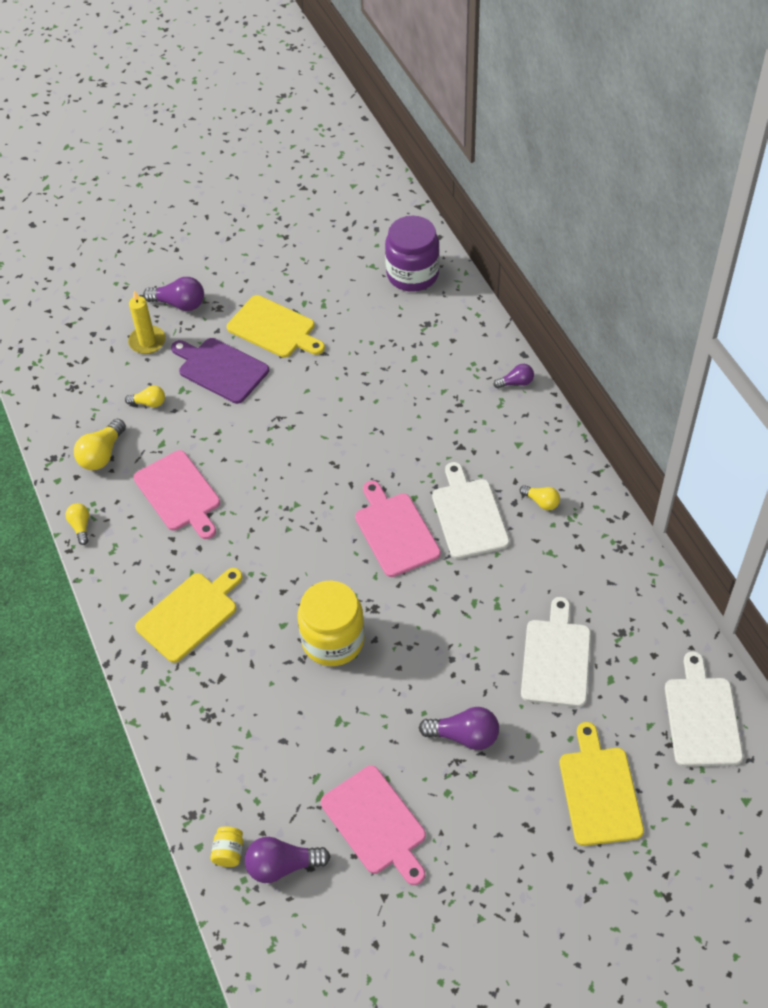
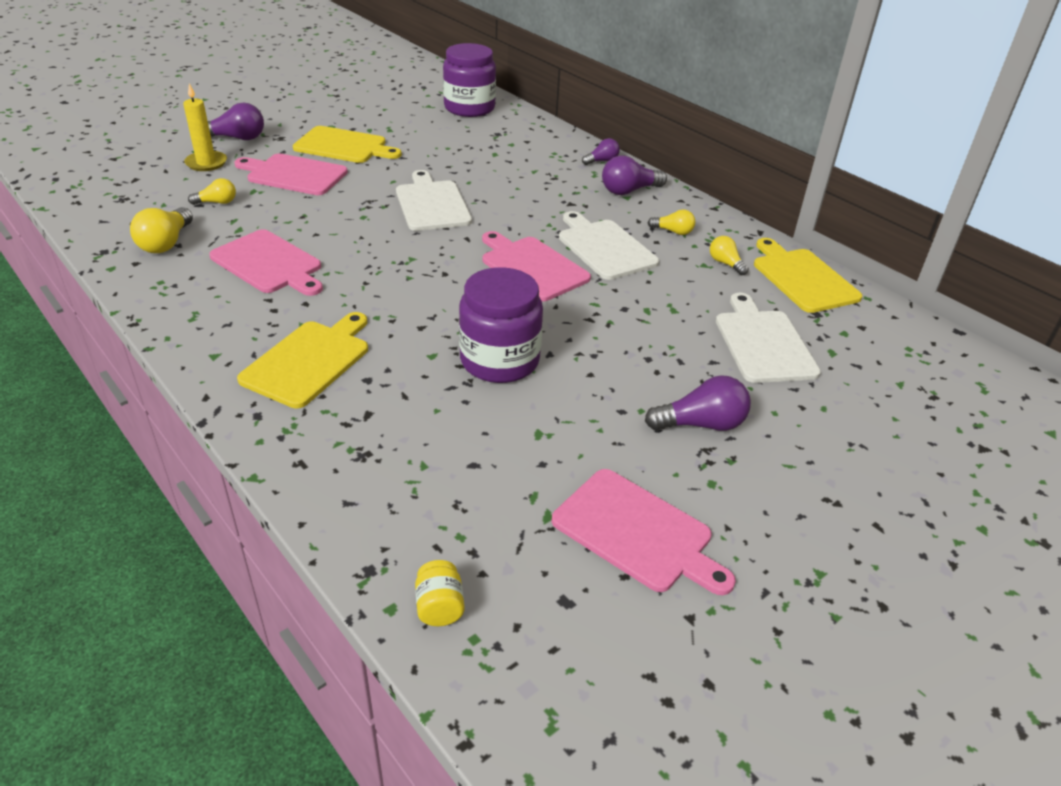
camera: 20 degrees left, 15 degrees down
yellow light bulb [65,503,89,545] -> yellow light bulb moved to [710,236,749,276]
purple cutting board [171,338,269,404] -> pink cutting board [235,154,348,195]
purple light bulb [245,837,331,883] -> purple light bulb moved to [602,155,667,195]
yellow jar [298,580,365,666] -> purple jar [459,267,543,383]
yellow cutting board [560,722,644,846] -> yellow cutting board moved to [754,238,862,313]
white cutting board [665,651,743,766] -> white cutting board moved to [396,170,472,231]

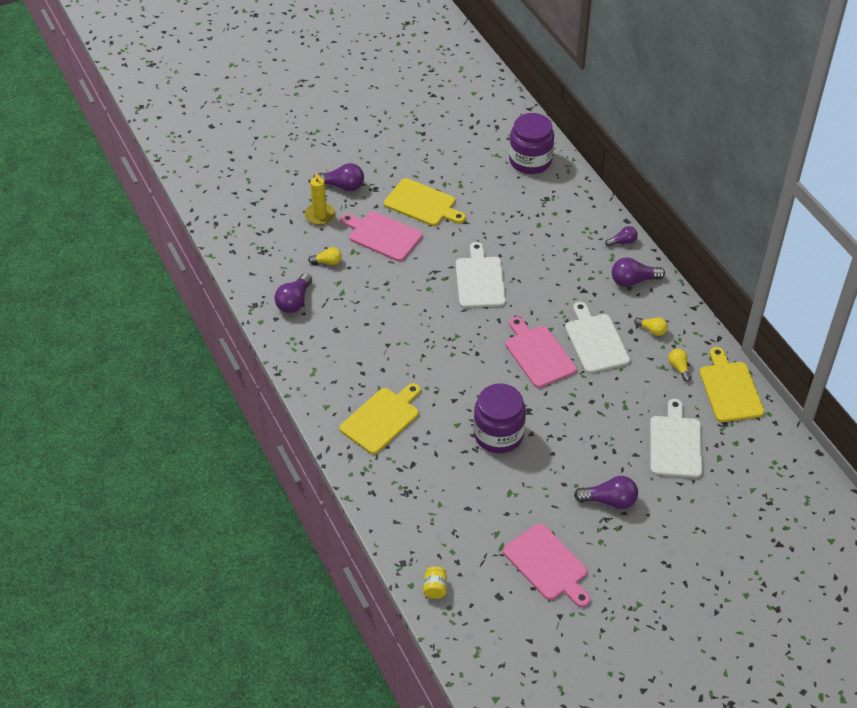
camera: 15 degrees right, 10 degrees up
yellow light bulb [130,207,193,253] -> purple light bulb [274,273,312,313]
pink cutting board [209,229,323,296] -> none

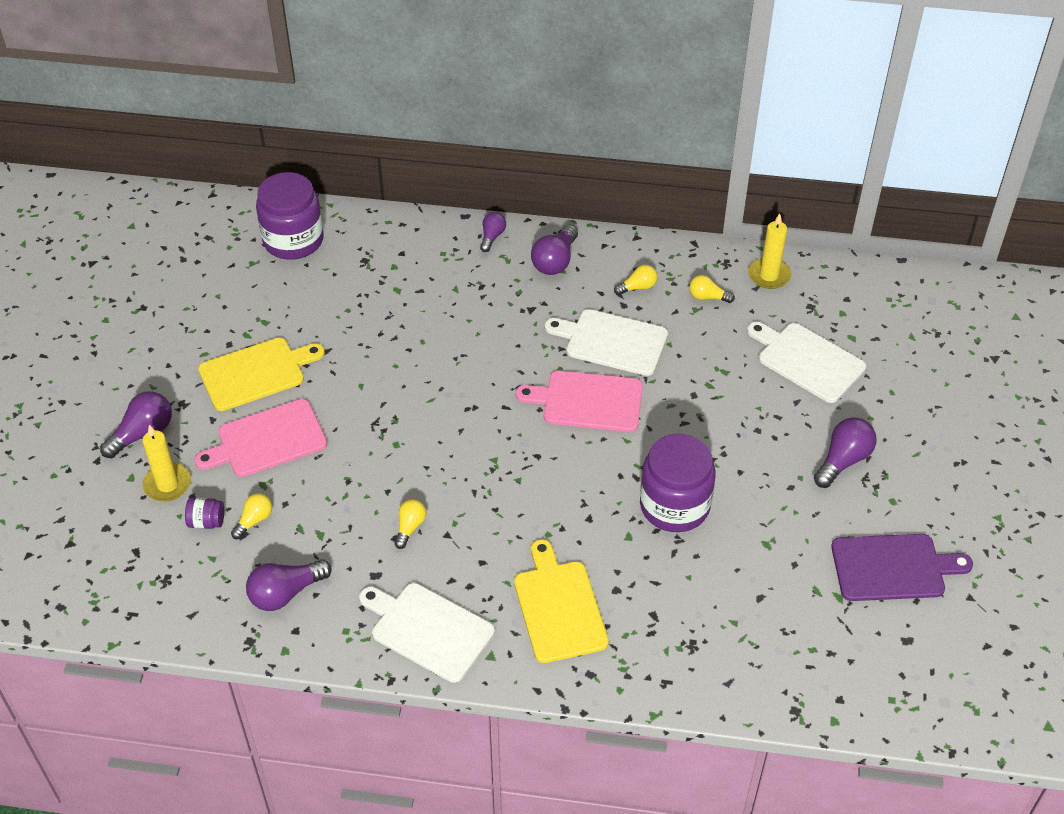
camera: 55 degrees left, 0 degrees up
purple light bulb [274,273,312,313] -> purple light bulb turned 90 degrees clockwise [246,559,332,611]
yellow jar [423,566,447,599] -> none
white cutting board [455,242,506,308] -> white cutting board moved to [359,583,495,683]
pink cutting board [503,523,590,607] -> purple cutting board [831,534,973,601]
yellow cutting board [700,347,764,422] -> yellow candle [748,213,791,289]
none -> purple jar [185,497,224,529]
none -> yellow light bulb [394,499,426,549]

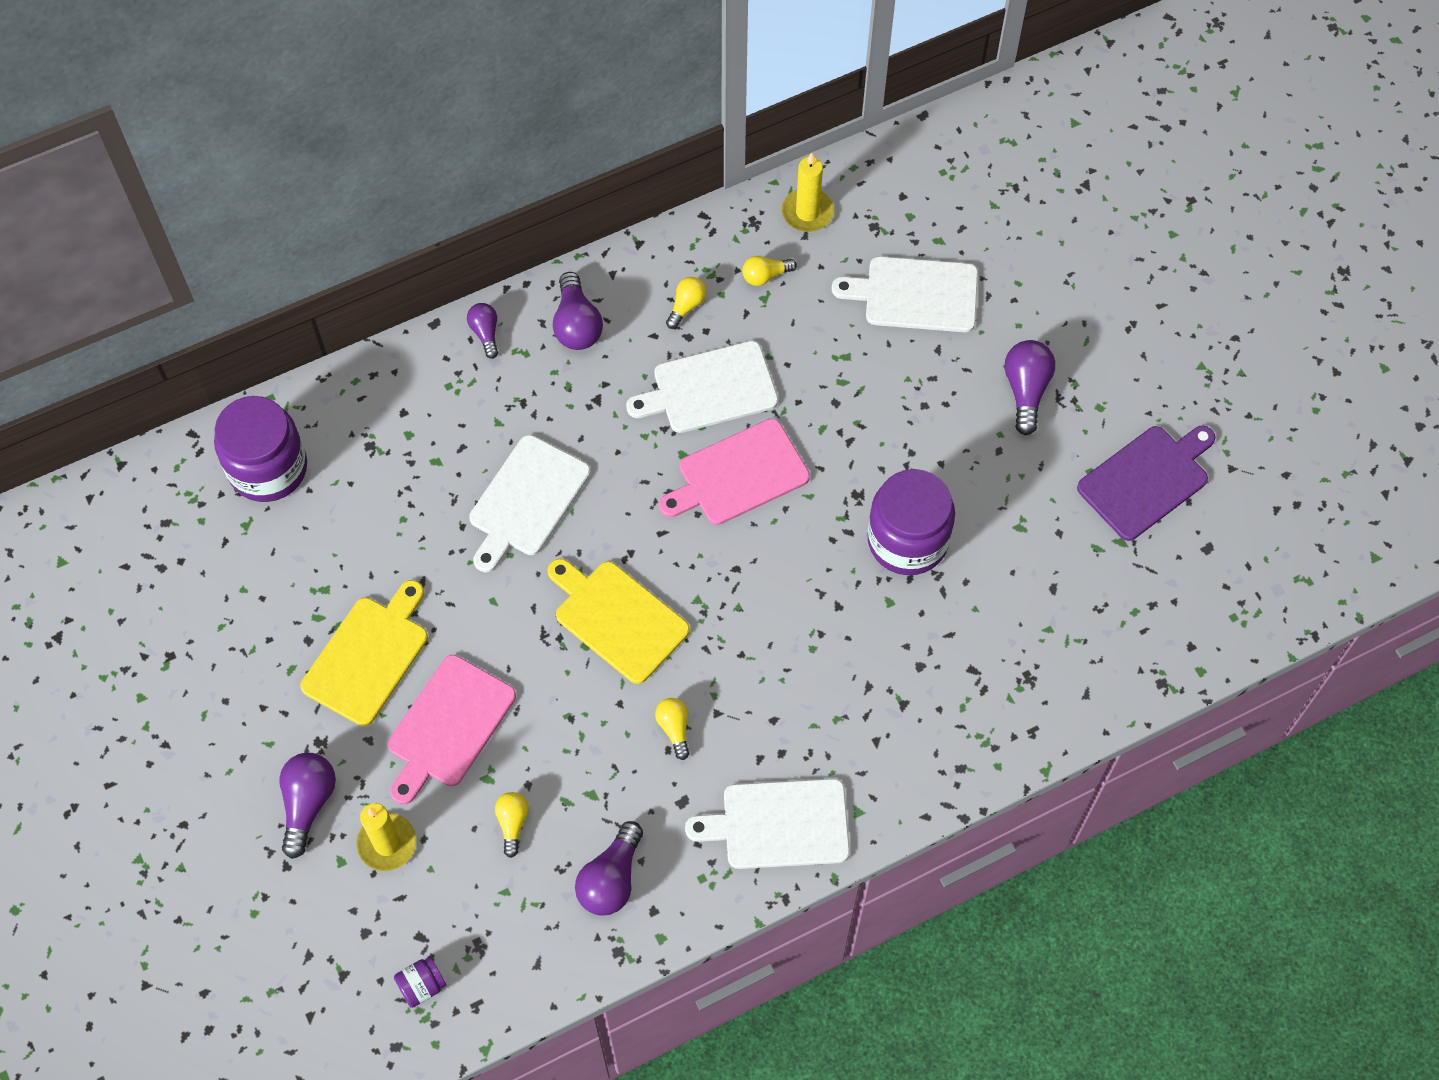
camera: 35 degrees left, 15 degrees up
purple jar [185,497,224,529] -> purple jar moved to [394,957,446,1008]
yellow cutting board [514,539,609,663] -> yellow cutting board moved to [547,559,690,684]
none -> white cutting board [469,435,590,572]

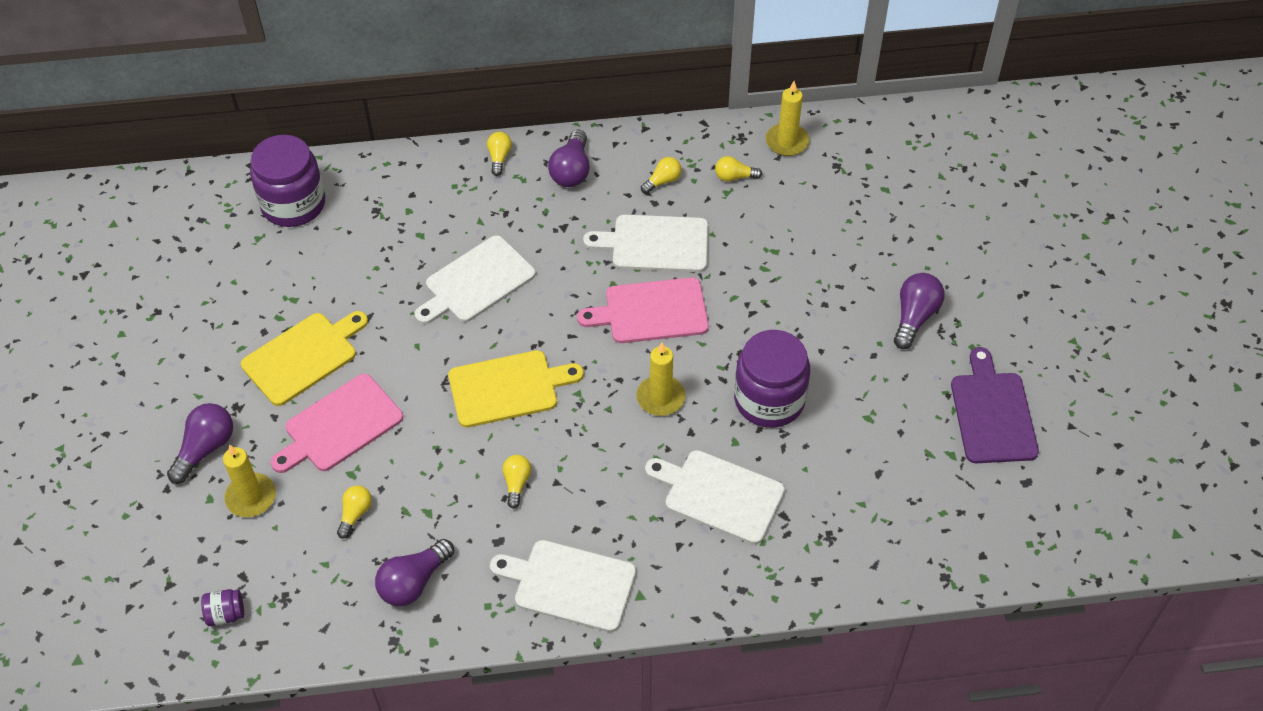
camera: 20 degrees right, 10 degrees down
purple light bulb [467,303,498,359] -> yellow light bulb [487,132,512,176]
yellow cutting board [547,559,690,684] -> yellow cutting board turned 105 degrees clockwise [448,350,584,428]
white cutting board [831,256,978,332] -> white cutting board moved to [645,450,785,544]
purple cutting board [1077,426,1215,541] -> purple cutting board turned 75 degrees counterclockwise [951,347,1039,463]
none -> yellow candle [636,343,685,416]

